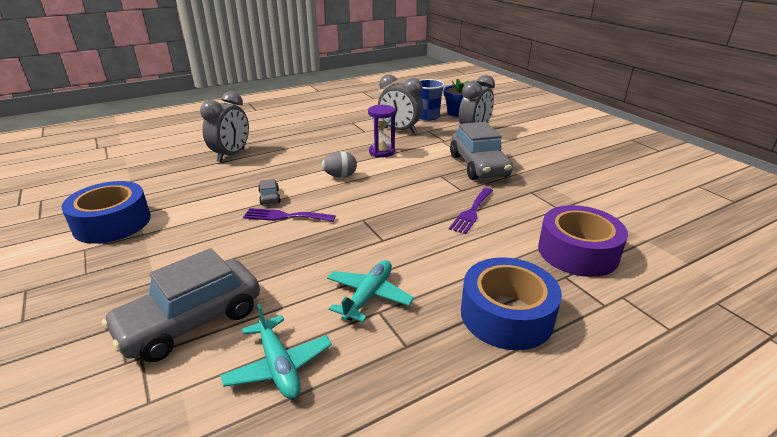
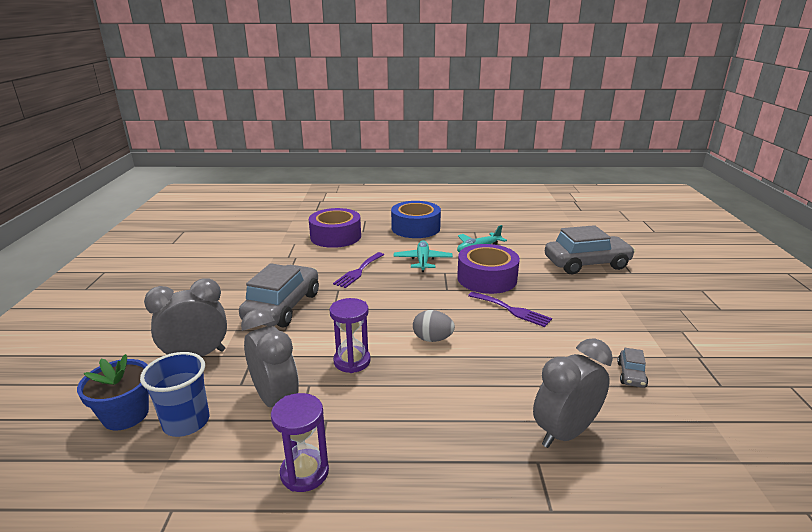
camera: 150 degrees left, 5 degrees down
blue tape [61,181,151,244] -> none
turquoise plane [220,303,332,399] -> turquoise plane moved to [393,240,453,272]
grey car [258,179,281,205] -> grey car moved to [617,348,648,388]
purple fork [449,188,493,234] -> purple fork turned 150 degrees clockwise [333,252,384,288]
none -> purple hourglass [271,393,329,492]
none -> purple tape [457,244,520,294]

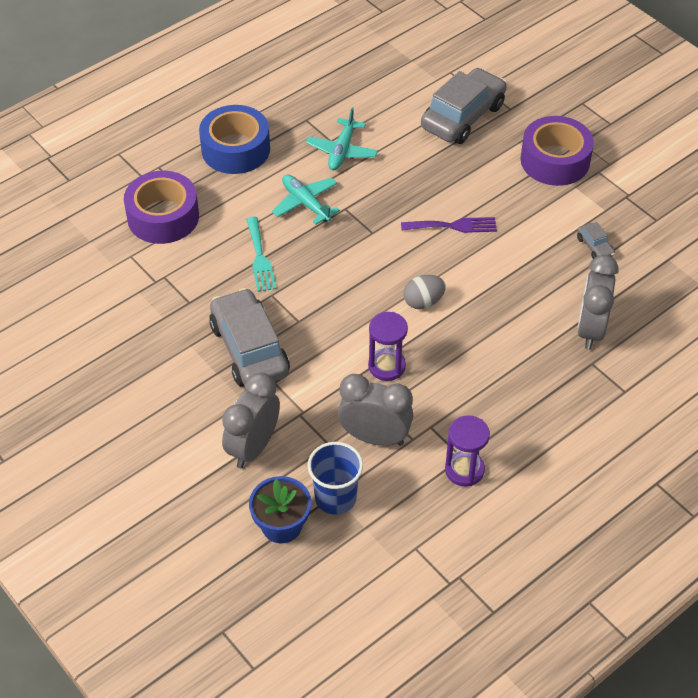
camera: 40 degrees left, 25 degrees up
purple fork [333,252,384,288] -> turquoise fork [246,217,276,292]
purple tape [457,244,520,294] -> purple tape moved to [520,116,594,186]

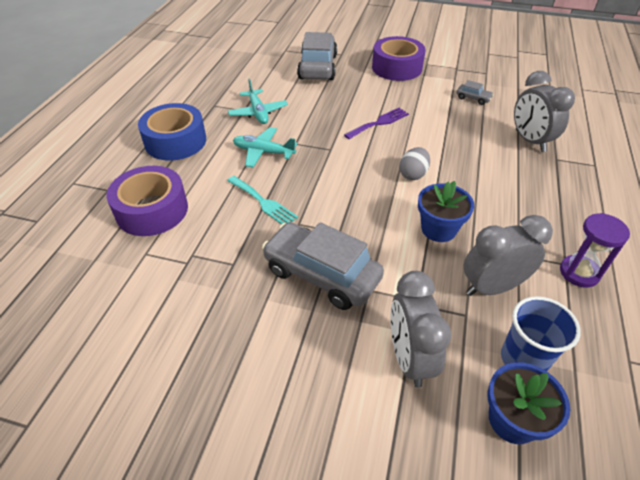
camera: 35 degrees left, 5 degrees down
purple hourglass [368,312,408,381] -> blue flower pot [418,181,474,242]

